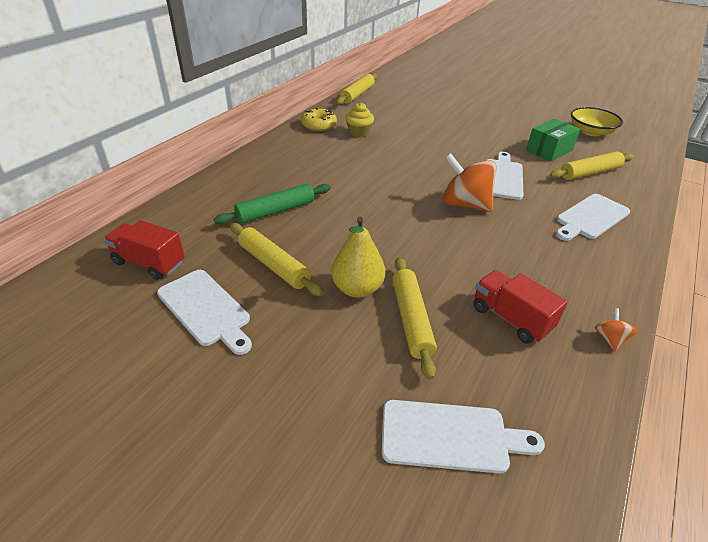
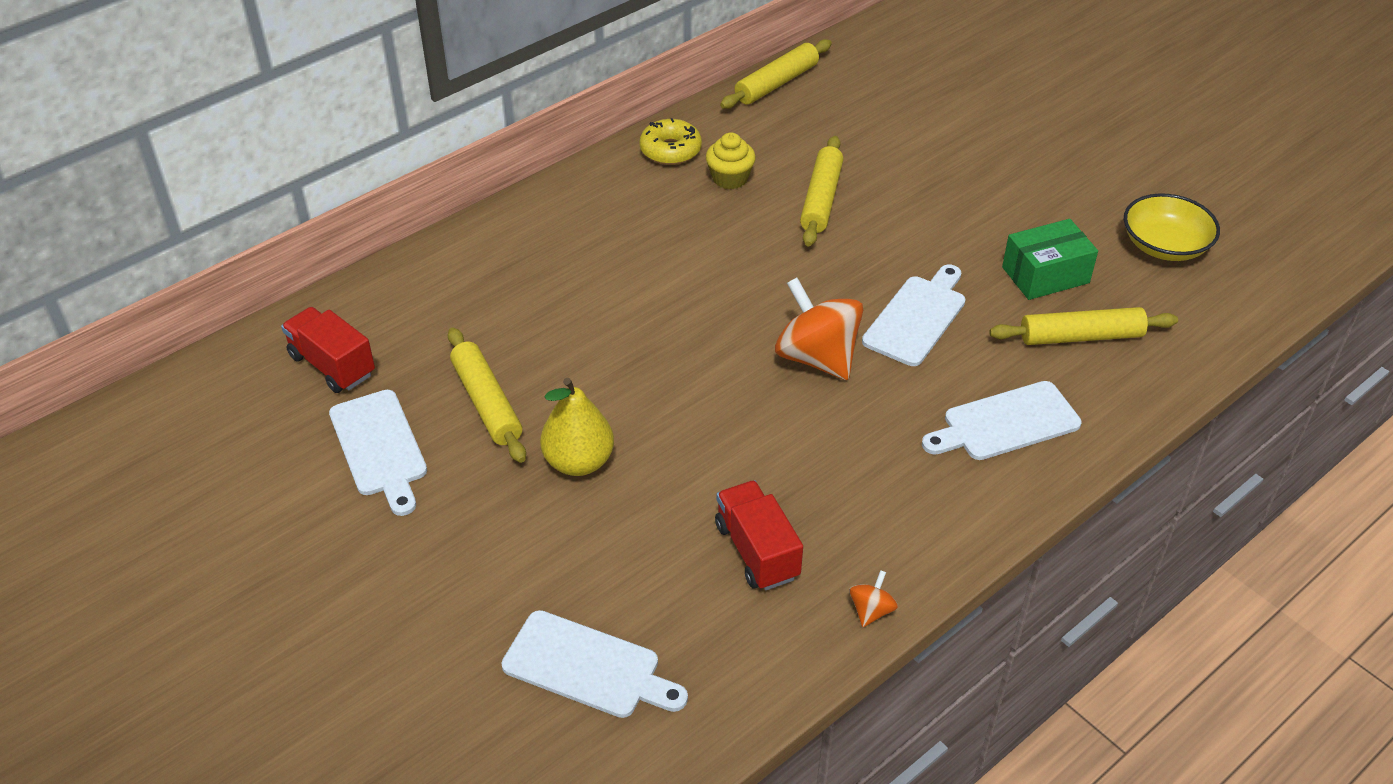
camera: 20 degrees right, 5 degrees up
green rolling pin [214,184,331,224] -> none
yellow rolling pin [392,257,437,379] -> yellow rolling pin moved to [800,136,843,246]

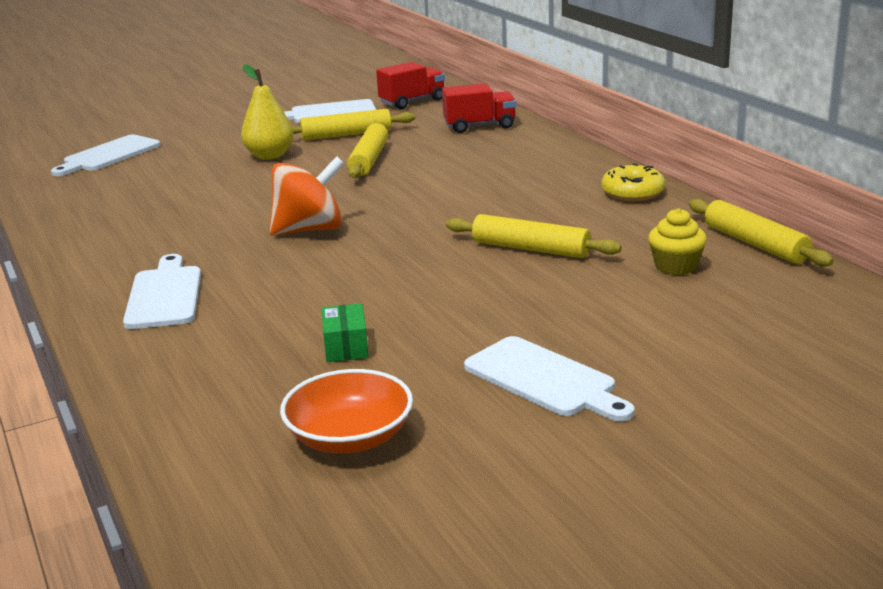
camera: 105 degrees right, 20 degrees down
yellow cupcake [706,132,756,189] -> yellow cupcake moved to [648,208,707,275]
red truck [715,480,803,590] -> red truck moved to [442,83,516,133]
orange spinning top [849,570,898,627] -> none
white cutting board [862,264,965,366] -> white cutting board moved to [464,336,635,422]
yellow rolling pin [989,307,1178,345] -> yellow rolling pin moved to [347,122,388,178]
green box [1002,219,1098,300] -> green box [322,303,369,362], size x0.65
yellow bowl [1124,193,1220,261] -> orange bowl [280,369,413,453]

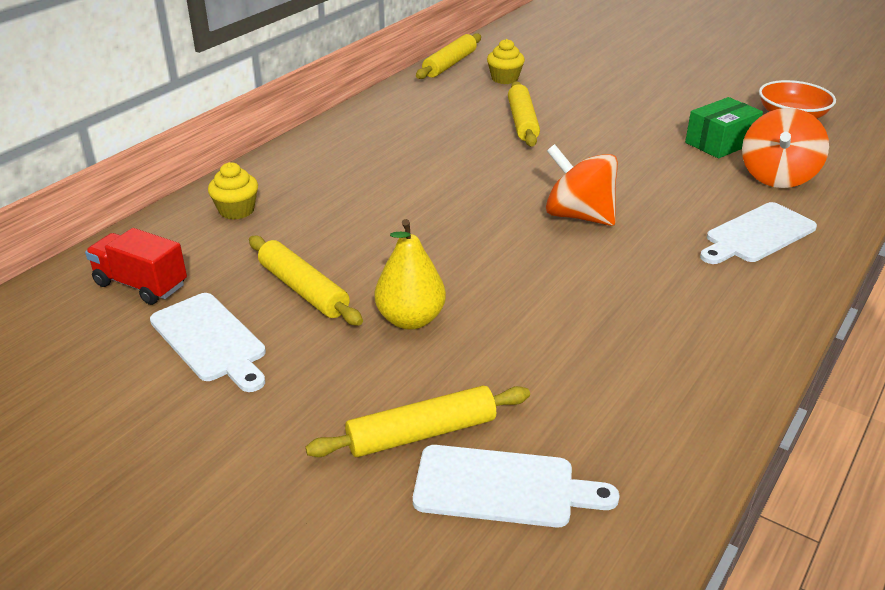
camera: 120 degrees left, 10 degrees up
green box [322,303,369,362] -> green box [685,97,763,158], size x1.54
yellow rolling pin [347,122,388,178] -> yellow rolling pin moved to [305,386,530,457]
red truck [442,83,516,133] -> yellow cupcake [208,162,258,220]
white cutting board [464,336,635,422] -> none
yellow donut [601,163,665,201] -> none
none -> orange spinning top [742,108,829,188]

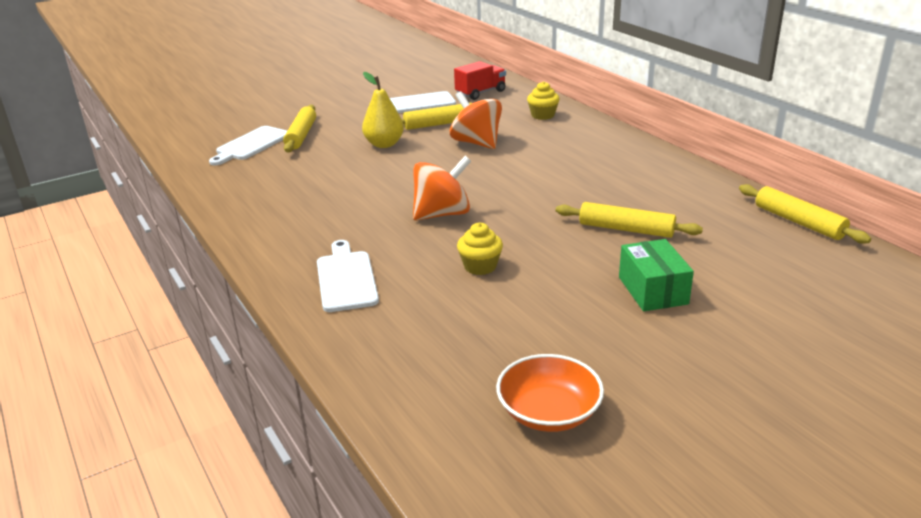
camera: 115 degrees right, 5 degrees down
yellow cupcake [487,39,525,84] -> yellow cupcake moved to [457,223,503,275]
green box [685,97,763,158] -> green box moved to [619,239,694,311]
orange spinning top [742,108,829,188] -> orange spinning top moved to [450,91,502,149]

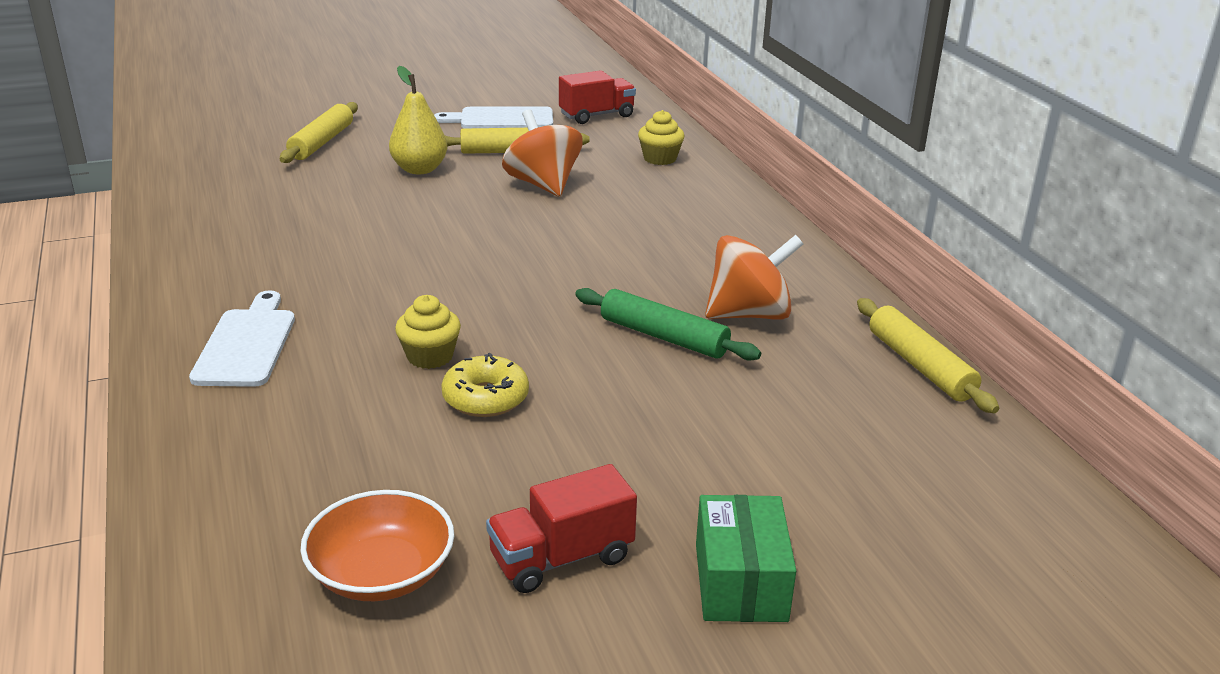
camera: 10 degrees right, 0 degrees up
white cutting board [209,126,287,165] -> none
orange spinning top [413,156,471,221] -> orange spinning top moved to [705,235,803,320]
yellow rolling pin [556,202,703,238] -> green rolling pin [575,288,761,361]
green box [619,239,694,311] -> green box moved to [696,495,796,622]
none -> yellow donut [441,353,529,417]
none -> red truck [486,464,637,593]

